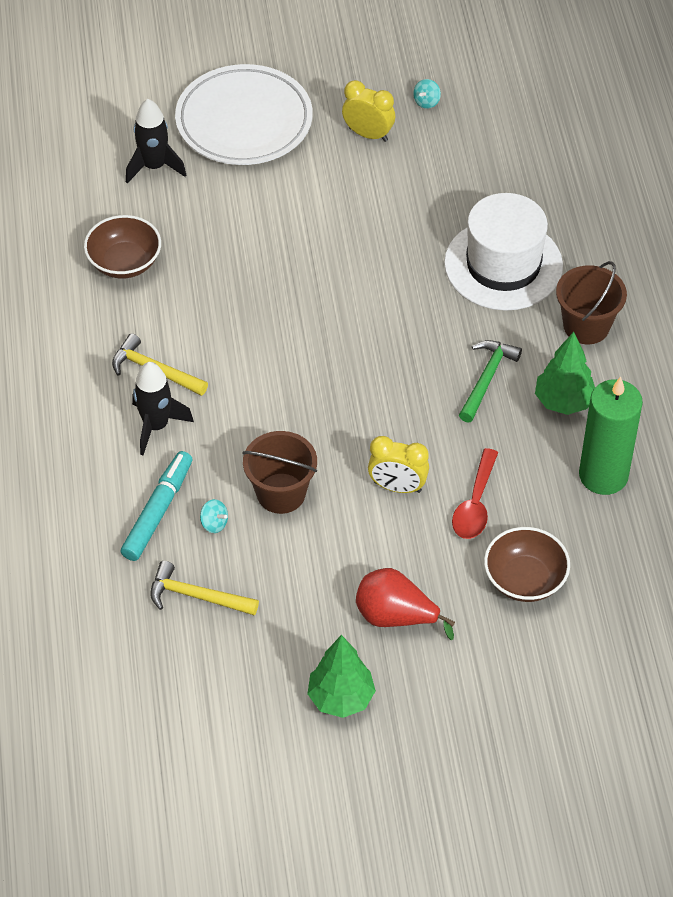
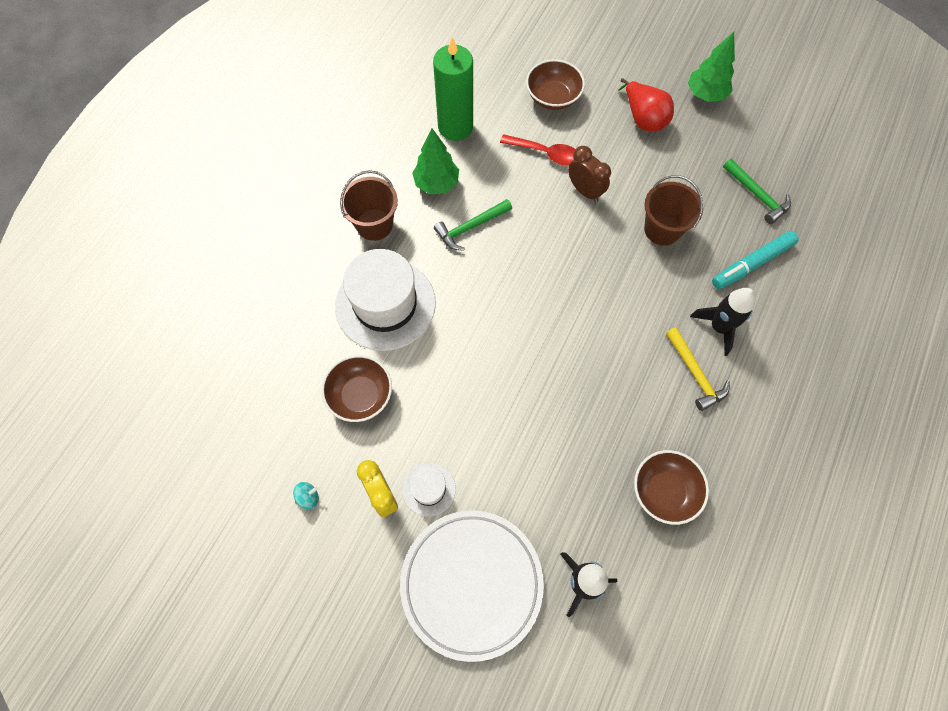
camera: 145 degrees left, 15 degrees up
yellow hammer [150,561,259,616] -> green hammer [723,159,791,224]
turquoise spinning top [200,499,228,533] -> none
yellow clock [368,436,429,493] -> brown clock [568,146,611,202]
red spoon [452,448,498,539] -> red spoon turned 60 degrees clockwise [500,134,575,166]
none -> brown bowl [321,355,392,422]
none -> white hat [402,463,456,516]

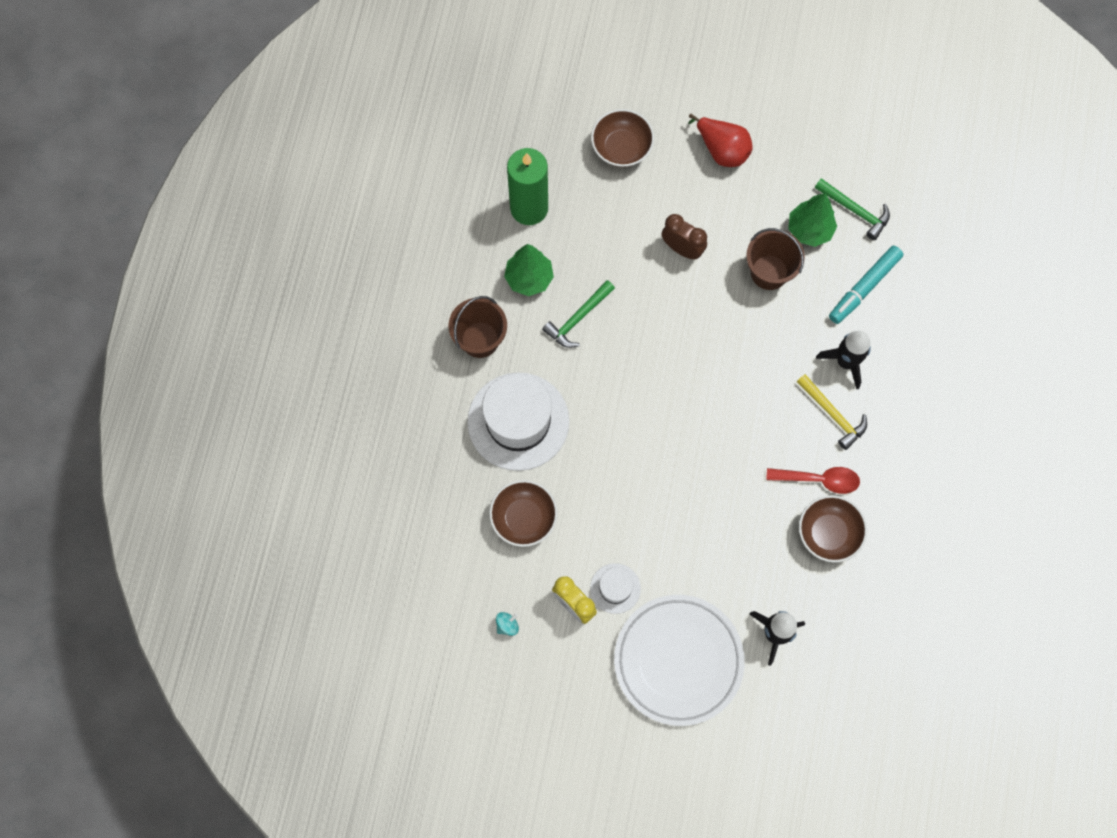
camera: 15 degrees left, 5 degrees up
red spoon [500,134,575,166] -> red spoon moved to [766,467,860,494]
green tree [688,32,735,102] -> green tree moved to [788,193,837,247]

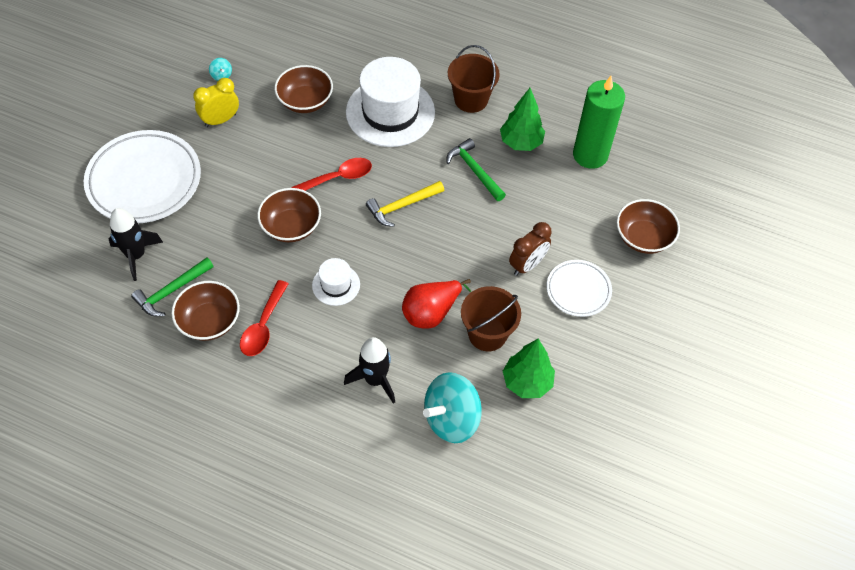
camera: 100 degrees right, 15 degrees down
white hat [590,563,641,614] -> white hat moved to [312,258,360,306]
red pear [688,114,753,167] -> red pear moved to [402,279,471,329]
yellow hammer [797,374,867,450] -> yellow hammer moved to [366,181,444,227]
green hammer [815,178,890,240] -> green hammer moved to [131,257,214,316]
turquoise marker [829,246,903,324] -> turquoise spinning top [423,372,482,443]
none -> brown bowl [257,188,321,242]
none -> red spoon [291,158,372,191]
none -> white plate [547,260,612,317]

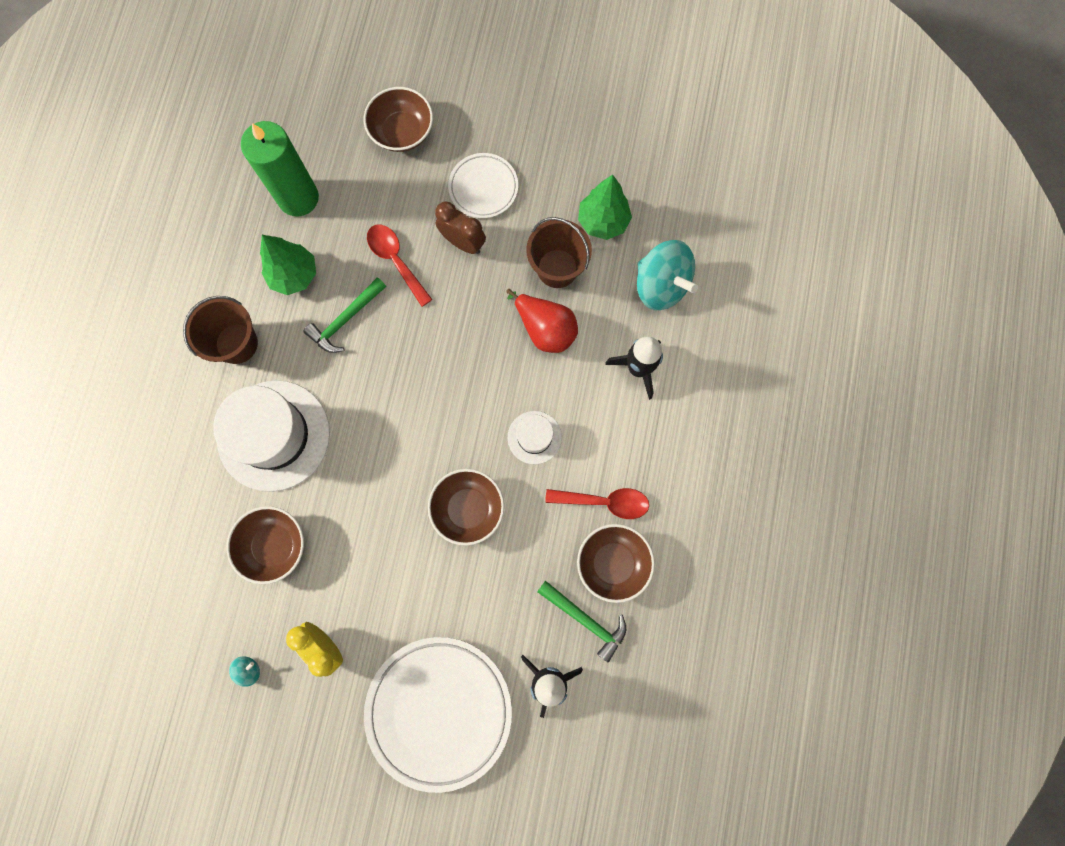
camera: 100 degrees left, 20 degrees up
red spoon [291,158,372,191] -> red spoon moved to [367,225,433,307]
yellow hammer [366,181,444,227] -> none

